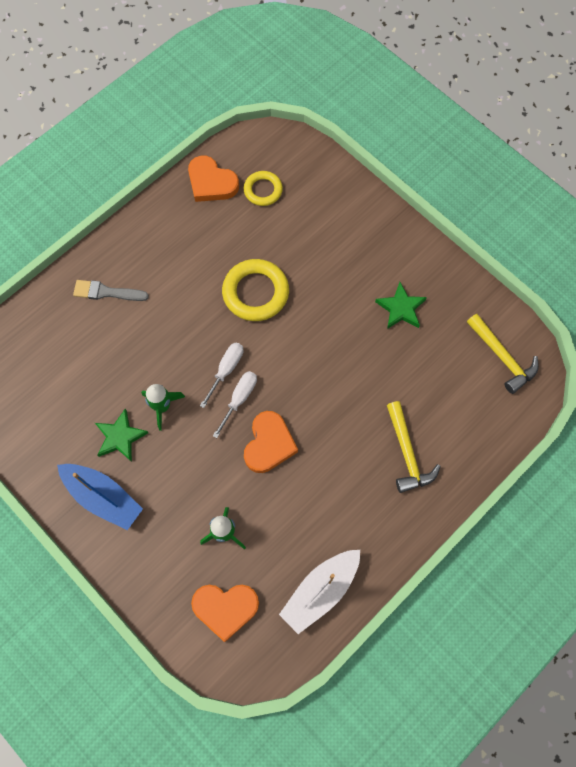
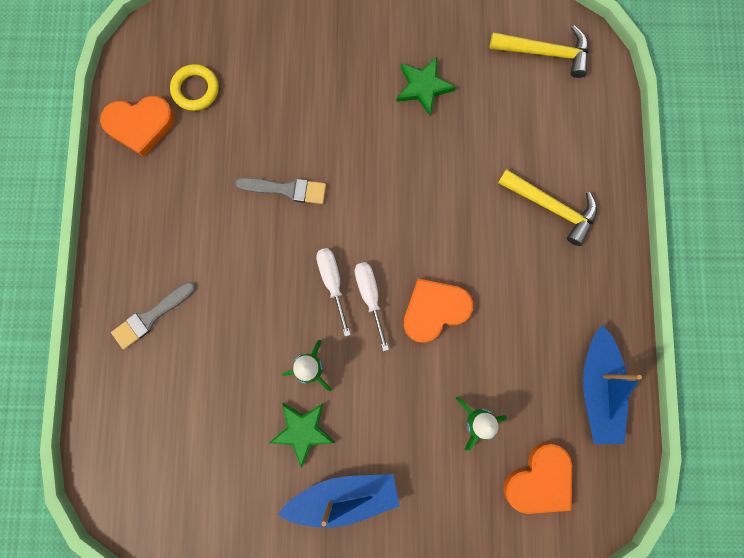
camera: 45 degrees left, 10 degrees up
yellow ring [222,259,289,321] -> grey brush [235,177,326,204]
orange heart [244,411,298,473] -> orange heart turned 90 degrees counterclockwise [403,278,473,343]
white boat [279,550,360,634] -> blue boat [583,325,642,444]

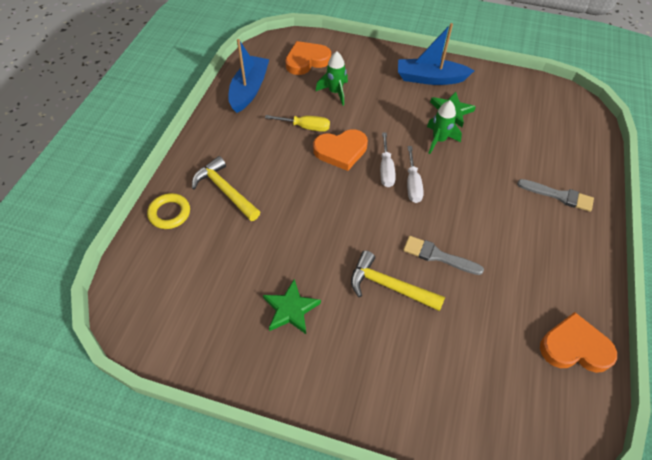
camera: 165 degrees left, 25 degrees down
grey brush [111,282,196,349] -> grey brush turned 45 degrees clockwise [517,179,594,212]
yellow ring [170,64,219,111] -> yellow ring moved to [147,193,190,229]
yellow hammer [489,25,589,78] -> yellow hammer moved to [351,251,445,311]
none -> yellow screwdriver [265,115,330,132]

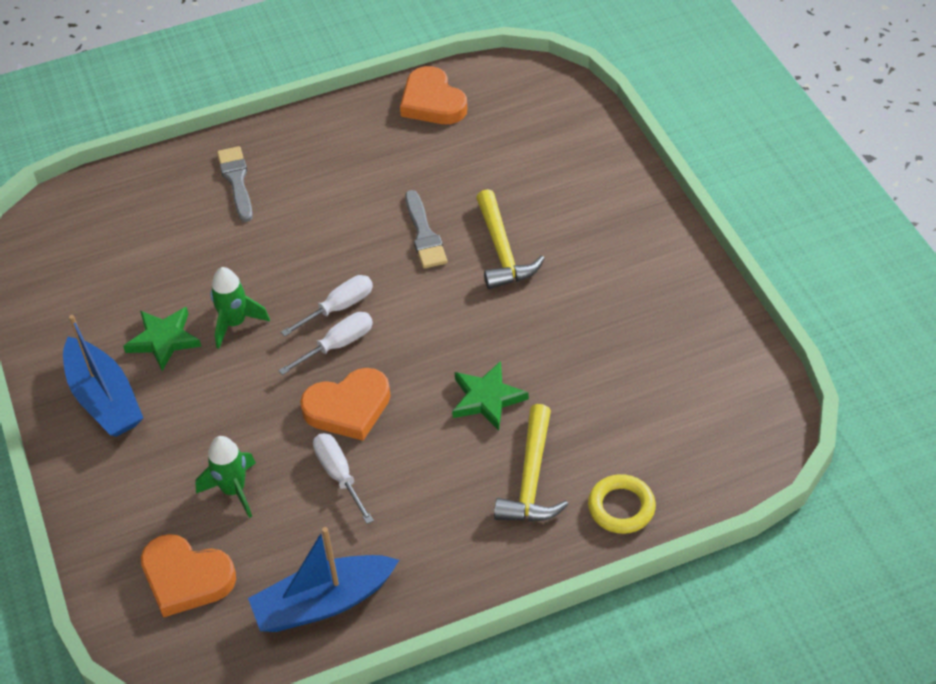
camera: 125 degrees left, 5 degrees down
green star [263,279,321,334] -> green star moved to [452,361,529,431]
yellow screwdriver [265,115,330,132] -> white screwdriver [313,433,374,524]
orange heart [313,129,368,171] -> orange heart turned 120 degrees clockwise [300,368,390,441]

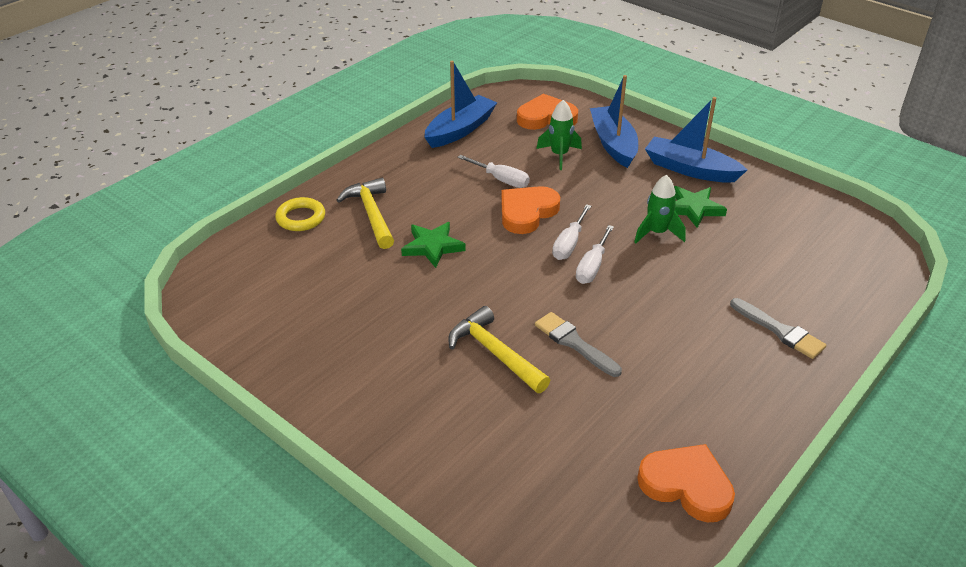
camera: 150 degrees right, 10 degrees down
none -> blue boat [590,75,638,168]

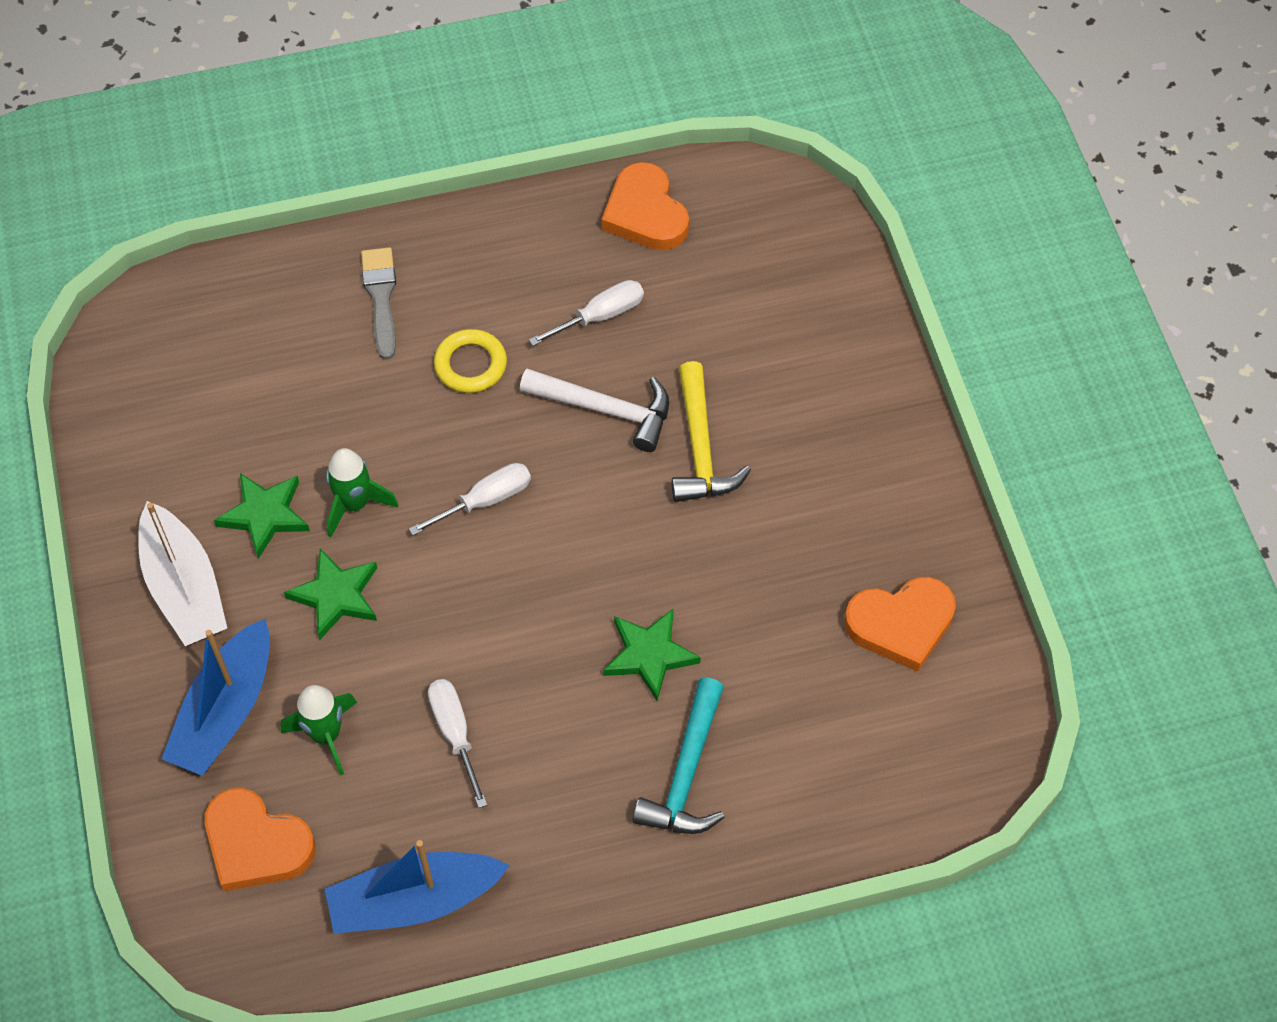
camera: 145 degrees left, 20 degrees up
yellow ring [275,197,325,231] -> yellow ring moved to [434,329,507,393]
yellow hammer [337,178,394,249] -> turquoise hammer [632,677,725,834]
orange heart [501,186,560,234] -> orange heart moved to [844,577,956,672]
grey brush [535,312,622,377] -> white hammer [520,369,669,452]
white screwdriver [552,204,591,260] -> white screwdriver moved to [529,280,644,346]
blue boat [645,97,747,183] -> white boat [138,501,227,646]
none -> green star [284,549,377,640]

